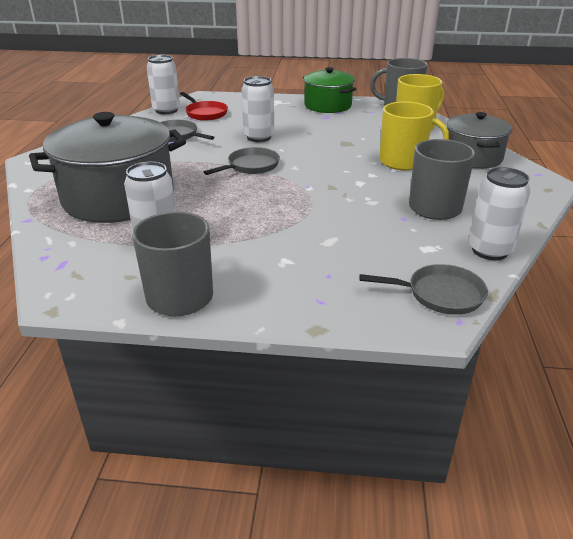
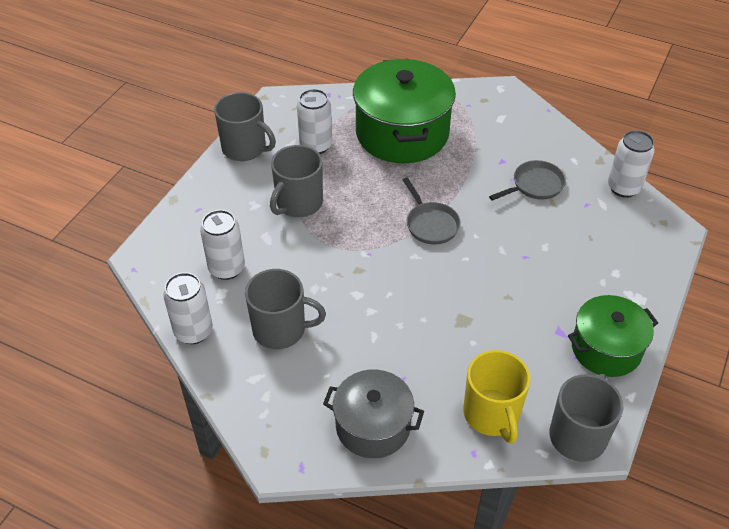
camera: 110 degrees right, 15 degrees up
grey pot [29,112,186,223] -> green pot [353,59,456,163]
red pan [180,92,228,121] -> none
white can [241,76,274,142] -> white can moved to [200,210,245,280]
grey pan [359,264,488,315] -> none
yellow mug [379,101,449,170] -> none
none -> grey mug [270,145,323,217]

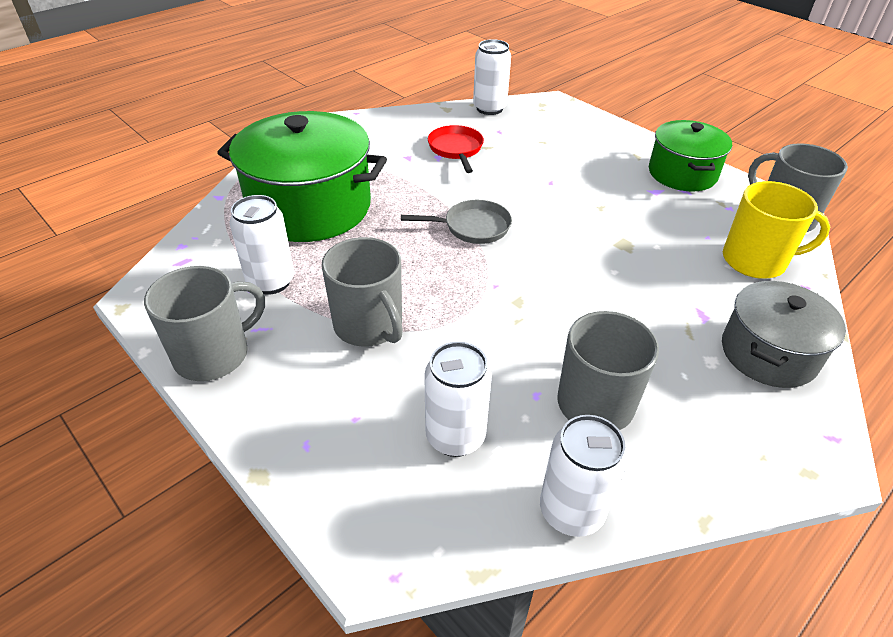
camera: 70 degrees left, 5 degrees down
grey pan [489,160,566,201] -> red pan [428,125,484,173]

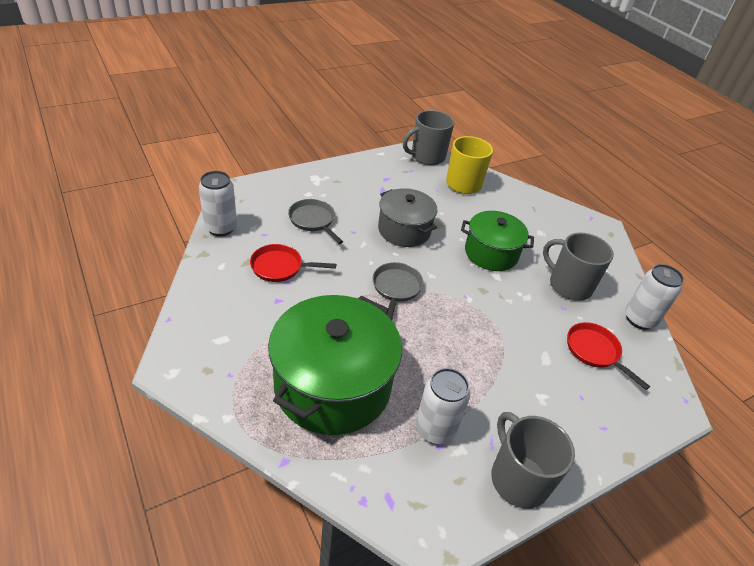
camera: 80 degrees left, 0 degrees up
grey mug [321,237,403,347] -> none
white can [424,342,492,457] -> red pan [567,322,650,390]
green pot [649,120,732,192] -> green pot moved to [461,211,534,271]
grey pot [722,281,846,388] -> grey pot moved to [378,188,437,247]
none -> grey pan [288,199,343,244]

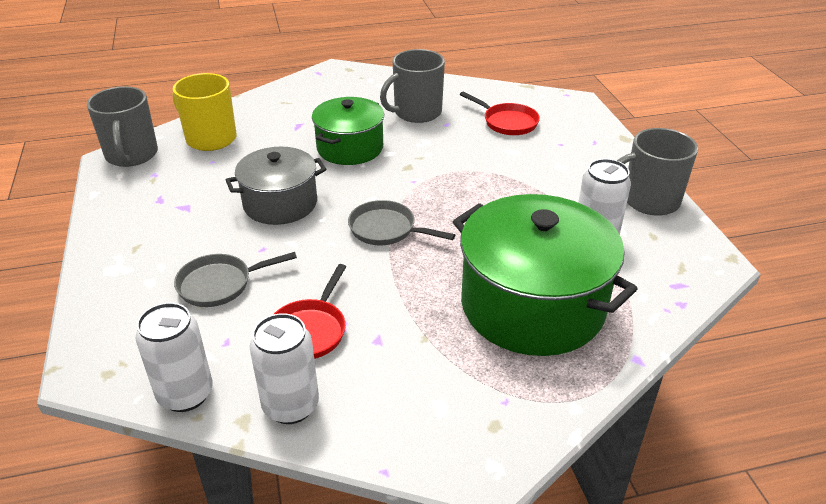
camera: 70 degrees left, 5 degrees down
red pan [567,322,650,390] -> red pan turned 120 degrees counterclockwise [460,91,540,135]
white can [625,264,684,330] -> white can moved to [250,313,319,424]

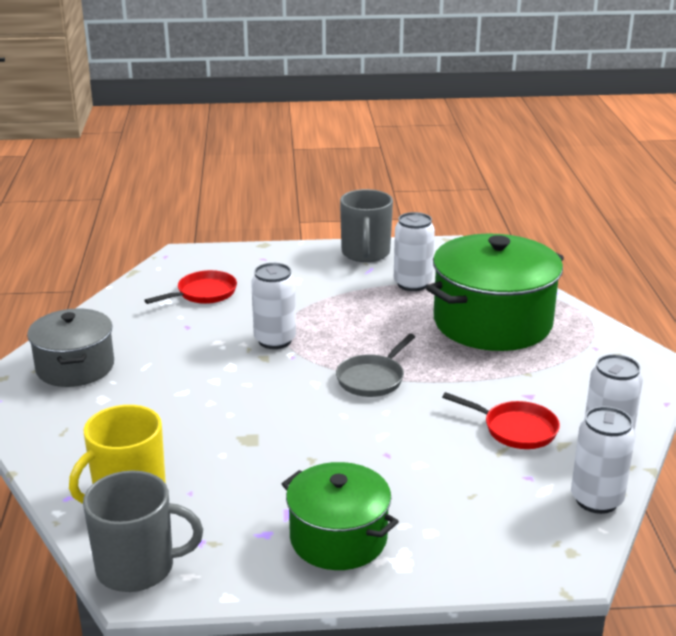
camera: 80 degrees left, 10 degrees down
grey pan [174,252,297,307] -> none
grey pot [226,147,326,225] -> grey pot moved to [27,308,114,387]
green pot [312,97,384,165] -> green pot moved to [282,462,399,570]
grey mug [380,49,445,123] -> none
none -> white can [251,263,296,349]

